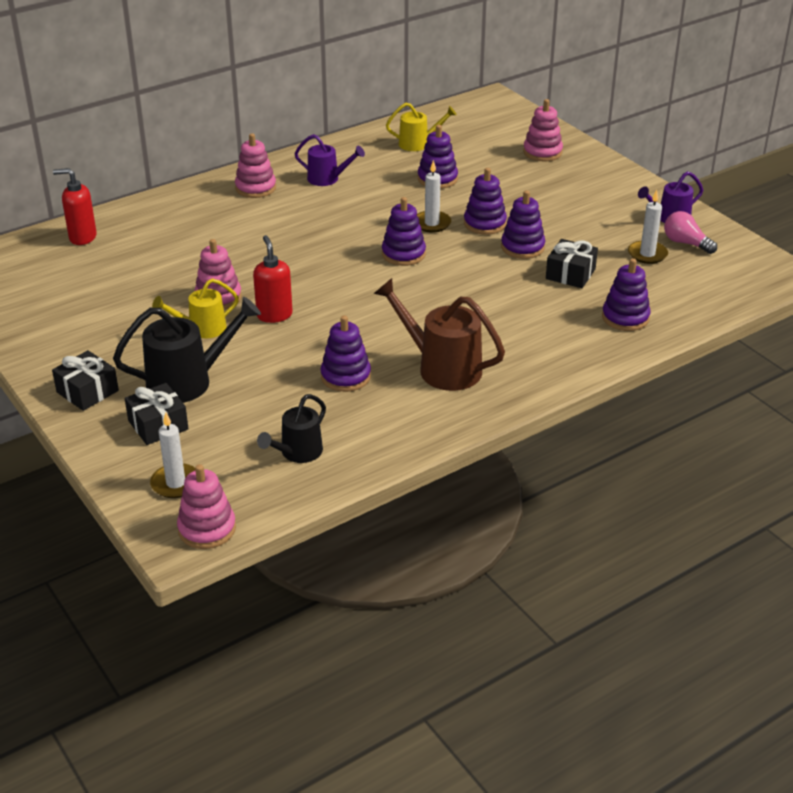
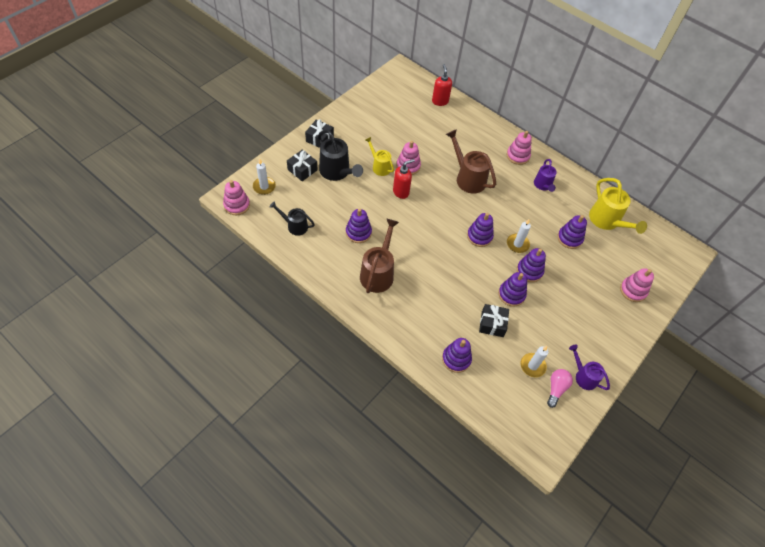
camera: 70 degrees right, 20 degrees up
yellow watering can [386,103,457,151] -> yellow watering can [589,178,647,234], size x1.62
none -> brown watering can [446,129,496,194]

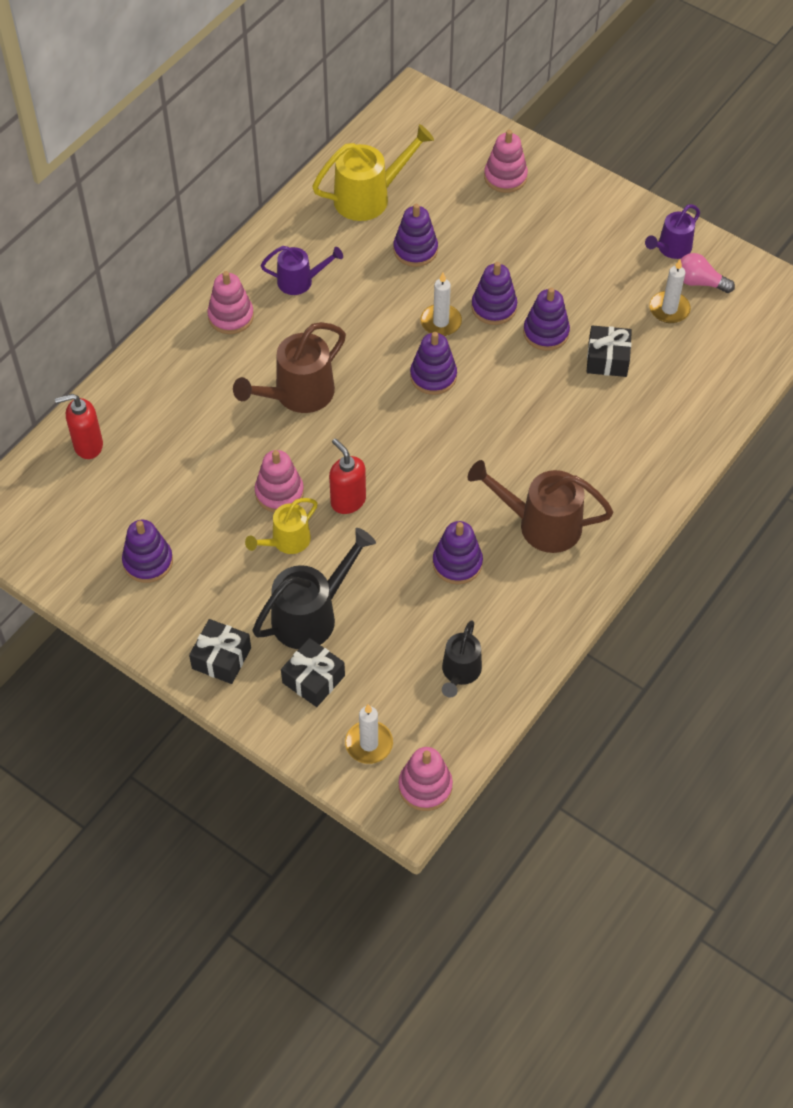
camera: 90 degrees left, 0 degrees up
purple stacking toy [442,338,472,373] -> purple stacking toy moved to [122,520,173,583]

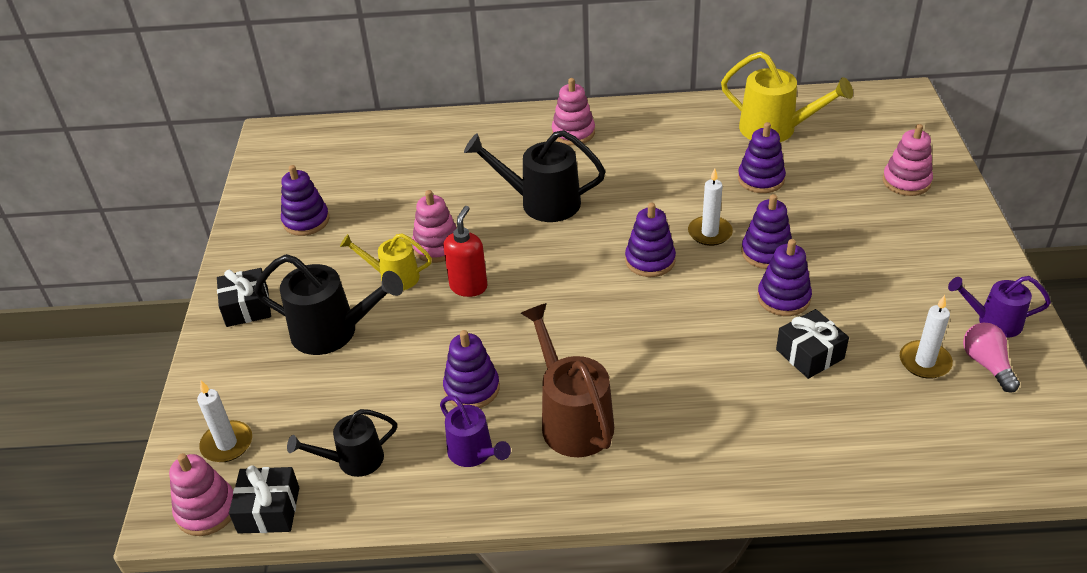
camera: 55 degrees right, 15 degrees down
red soap dispenser [55,394,103,459] -> none
brown watering can [233,322,346,413] -> black watering can [464,130,606,222]
purple watering can [261,246,343,295] -> purple watering can moved to [440,395,511,467]
black gift [281,638,345,707] -> black gift moved to [229,465,299,534]

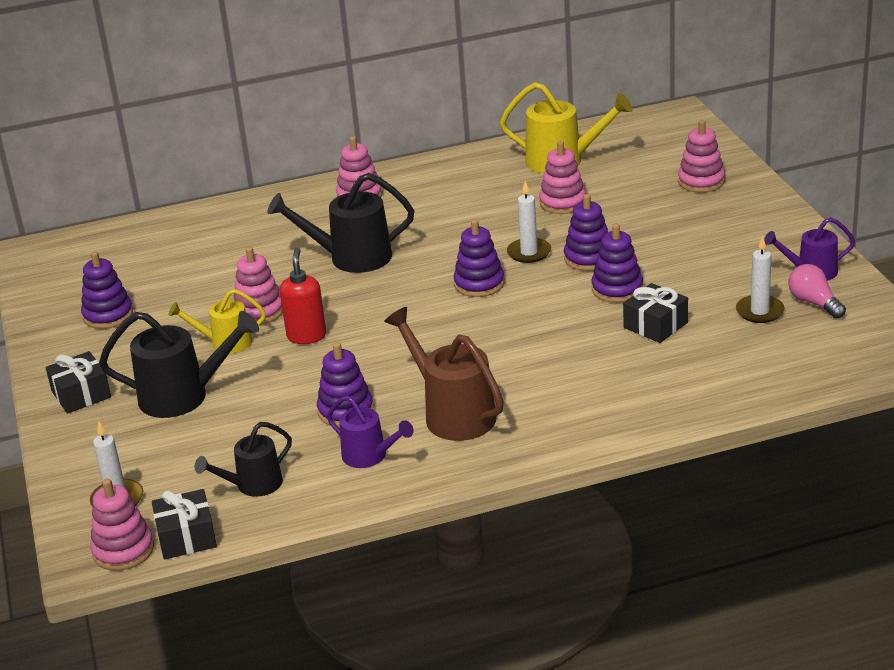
camera: 15 degrees left, 10 degrees down
purple stacking toy [738,122,786,193] -> pink stacking toy [539,141,586,214]

